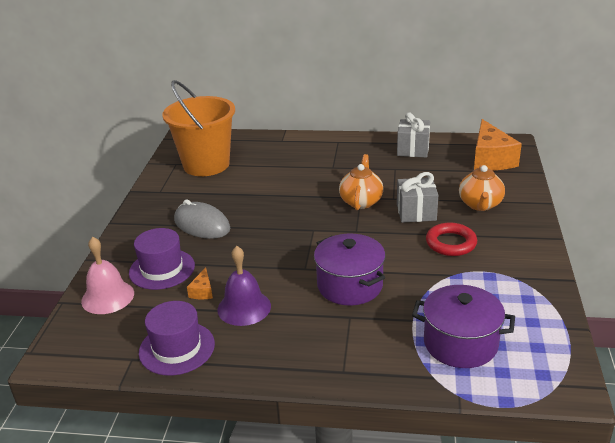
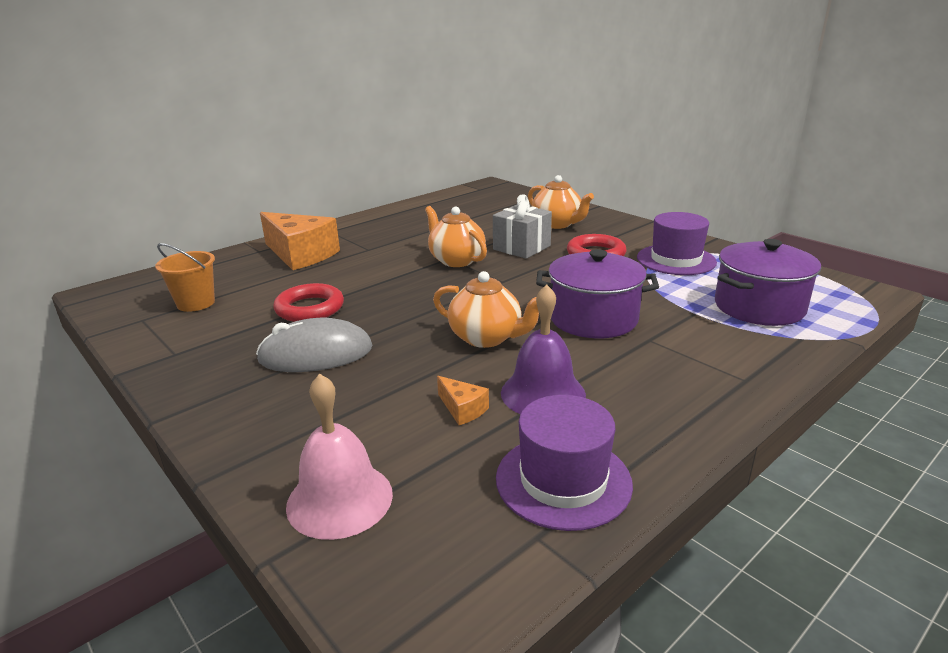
camera: 50 degrees left, 5 degrees down
purple hat [129,228,195,290] -> purple hat moved to [637,212,717,275]
orange bucket [162,80,235,176] -> orange bucket [155,243,215,312], size x0.48
grey gift [397,112,430,158] -> none
orange cheese [474,119,522,171] -> orange cheese moved to [260,212,340,270]
none -> red ring [273,283,344,322]
none -> orange teapot [433,271,539,348]

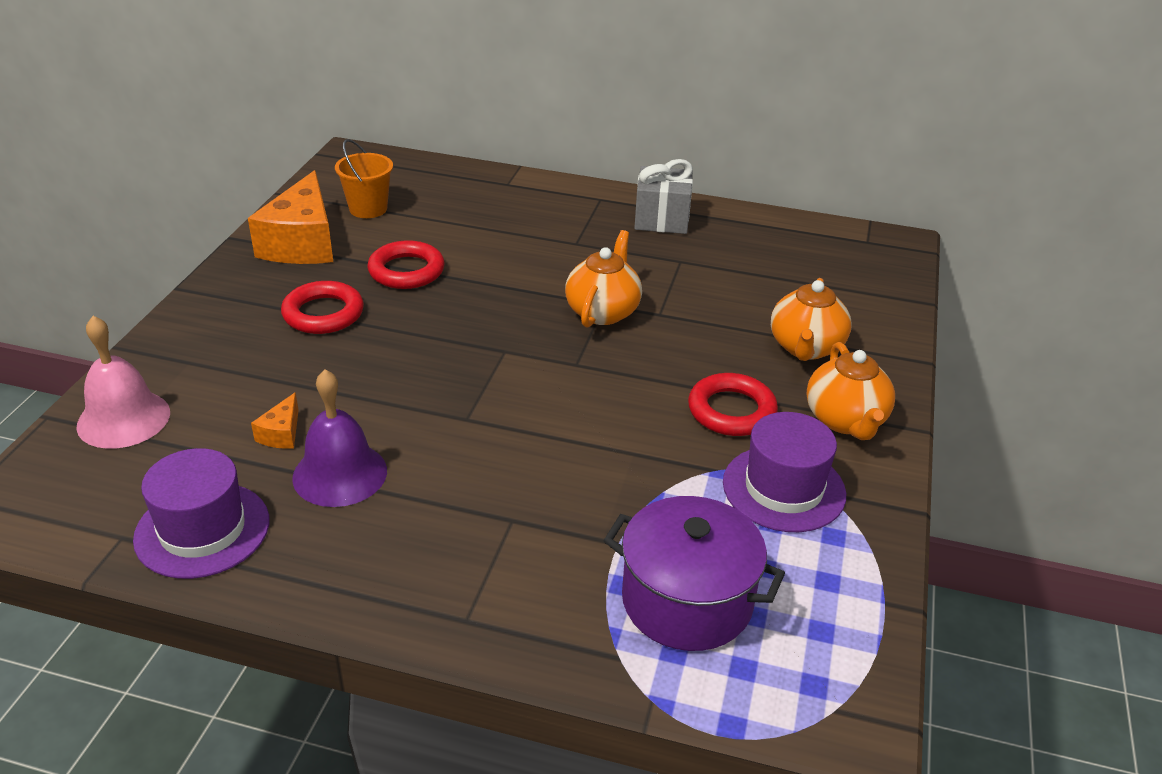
camera: 55 degrees right, 10 degrees up
grey mouse [256,318,372,372] -> red ring [281,281,364,334]
orange cheese [260,212,340,270] -> orange cheese moved to [248,170,333,264]
orange teapot [433,271,539,348] -> orange teapot moved to [806,342,895,440]
grey gift [493,194,552,259] -> grey gift moved to [634,159,693,234]
purple pot [536,249,659,338] -> none

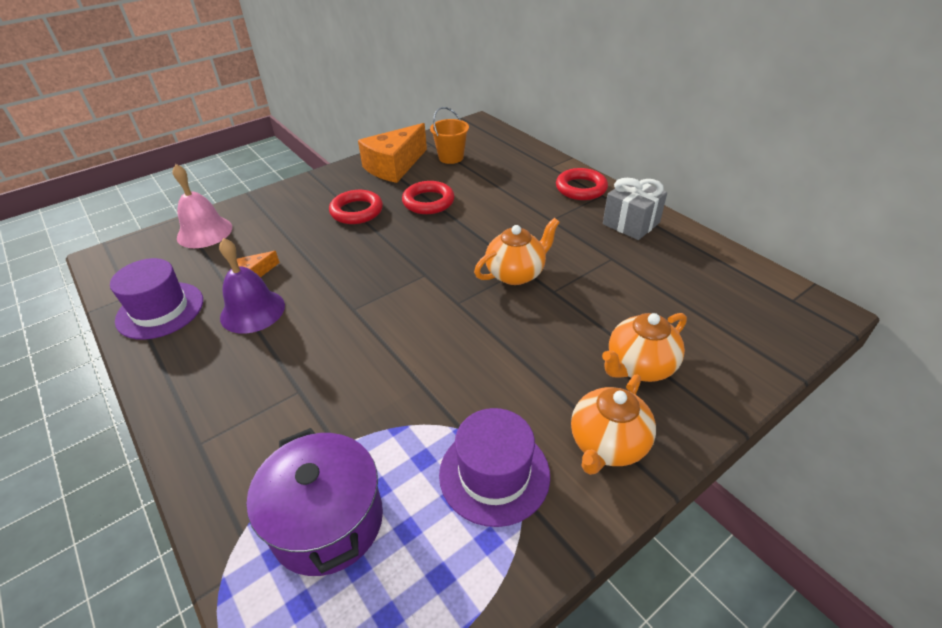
camera: 40 degrees right, 5 degrees up
red ring [688,373,778,436] -> red ring moved to [556,168,608,200]

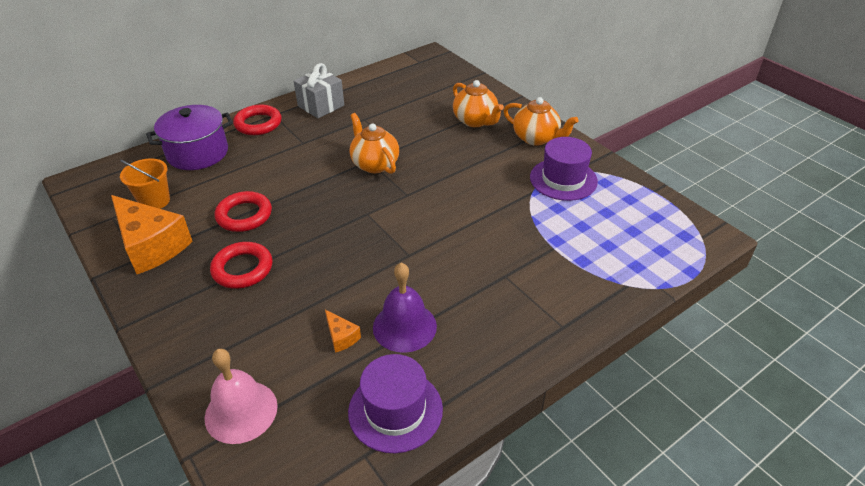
camera: 90 degrees left, 0 degrees up
purple pot [247,428,383,576] -> purple pot moved to [146,105,233,170]

